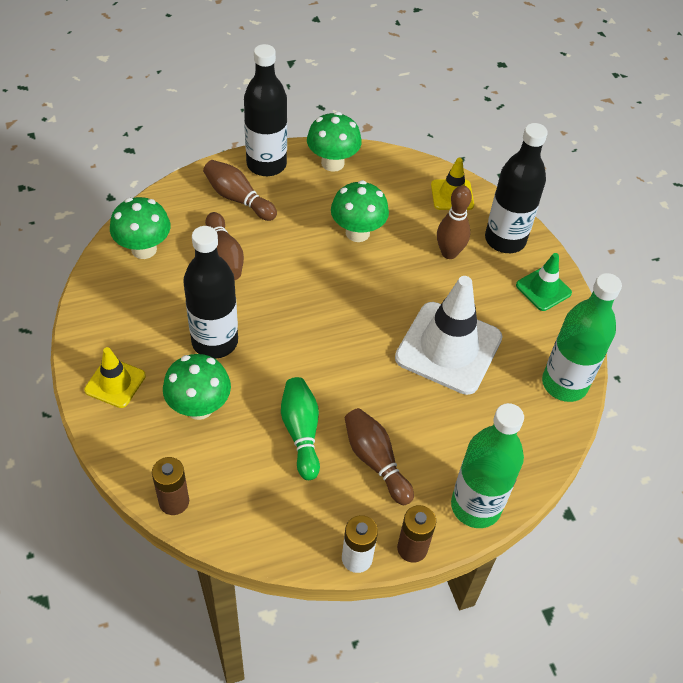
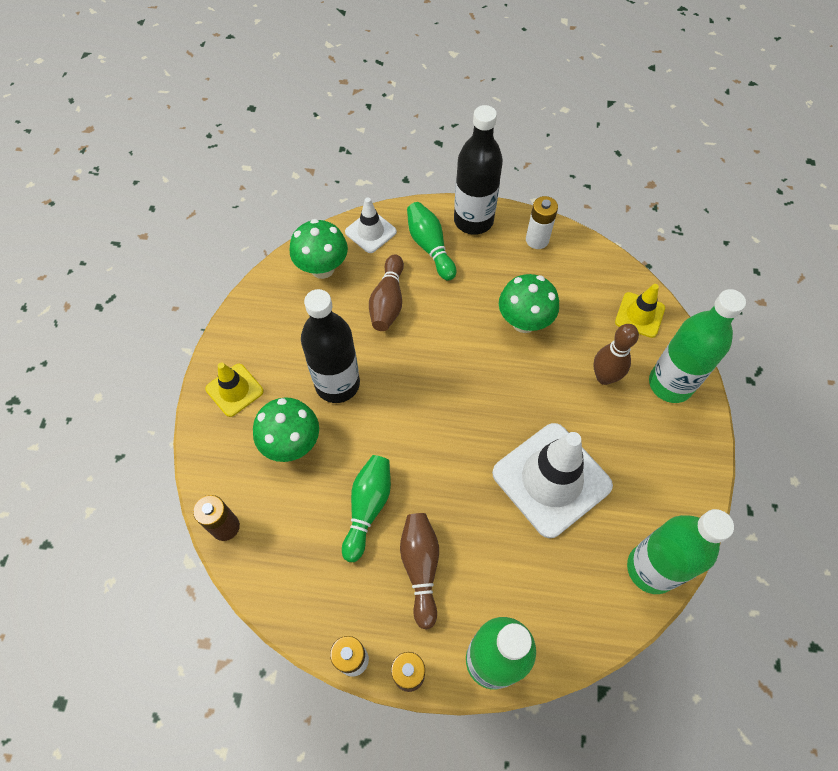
camera: 30 degrees right, 10 degrees up
brown bowling pin [203,160,277,221] -> green bowling pin [407,202,456,281]
green mushroom [307,112,362,172] -> white battery [526,196,558,249]
black bottle [485,123,548,253] -> green bottle [649,289,746,403]
green traffic cone [516,253,572,311] -> none
none -> white traffic cone [345,197,397,253]

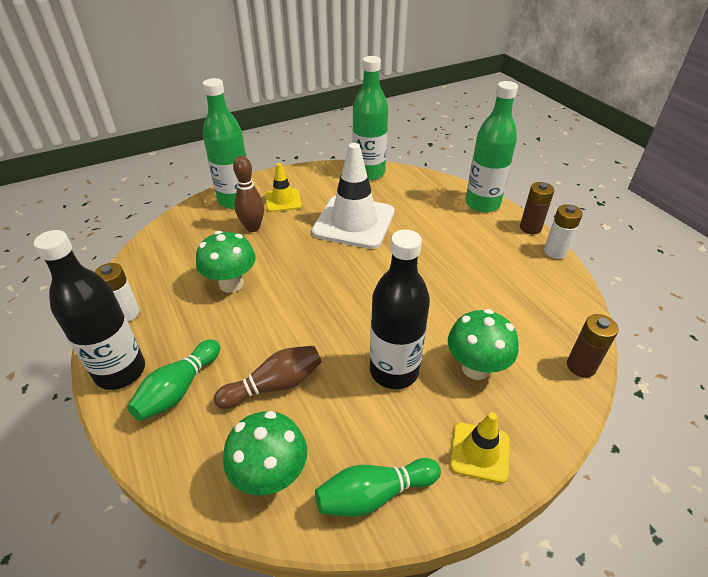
camera: 125 degrees left, 20 degrees down
green bowling pin [342,455,391,562] -> green bowling pin moved to [315,458,441,517]
white traffic cone [345,197,397,253] -> none
brown bowling pin [400,513,439,630] -> none
yellow traffic cone [615,284,665,338] -> yellow traffic cone moved to [265,163,302,212]

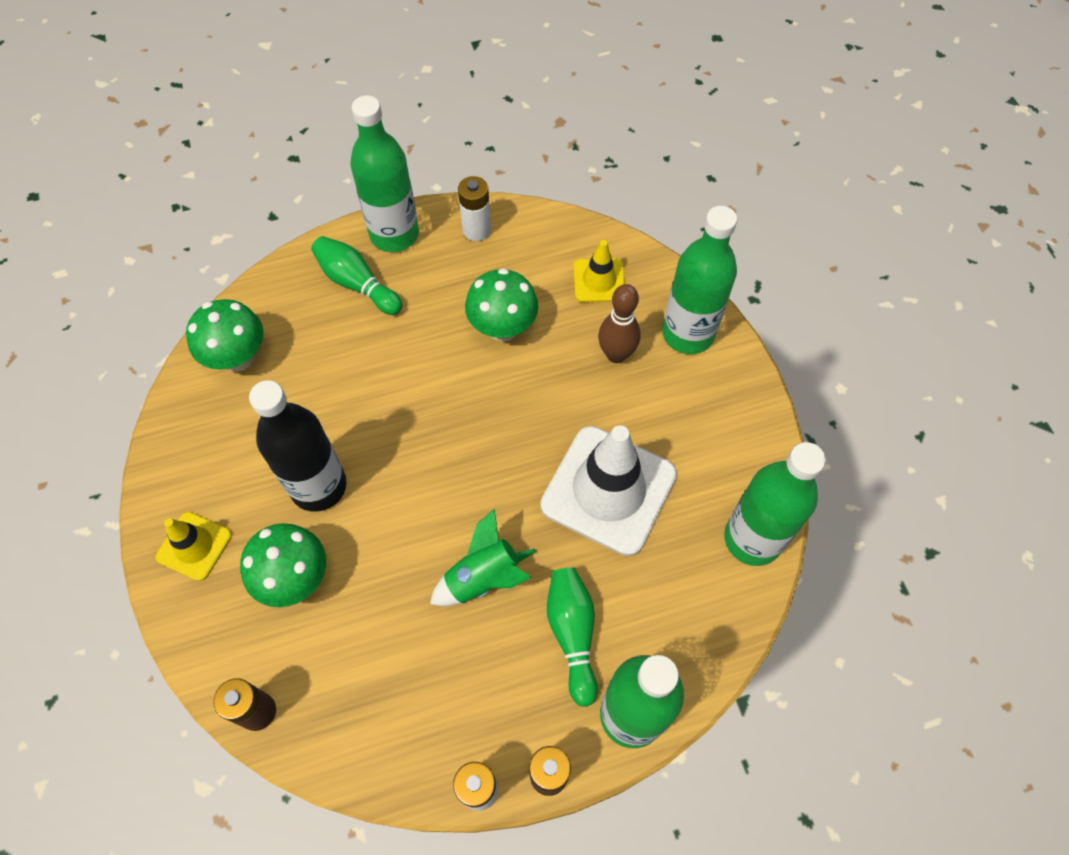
camera: 100 degrees right, 20 degrees up
black bottle [34,230,145,390] -> green bottle [350,95,419,252]
brown bowling pin [214,346,322,409] -> none
yellow traffic cone [265,163,302,212] -> yellow traffic cone moved to [573,240,625,302]
green bowling pin [315,458,441,517] -> green bowling pin moved to [547,567,598,707]
none -> green rocket [430,508,536,606]

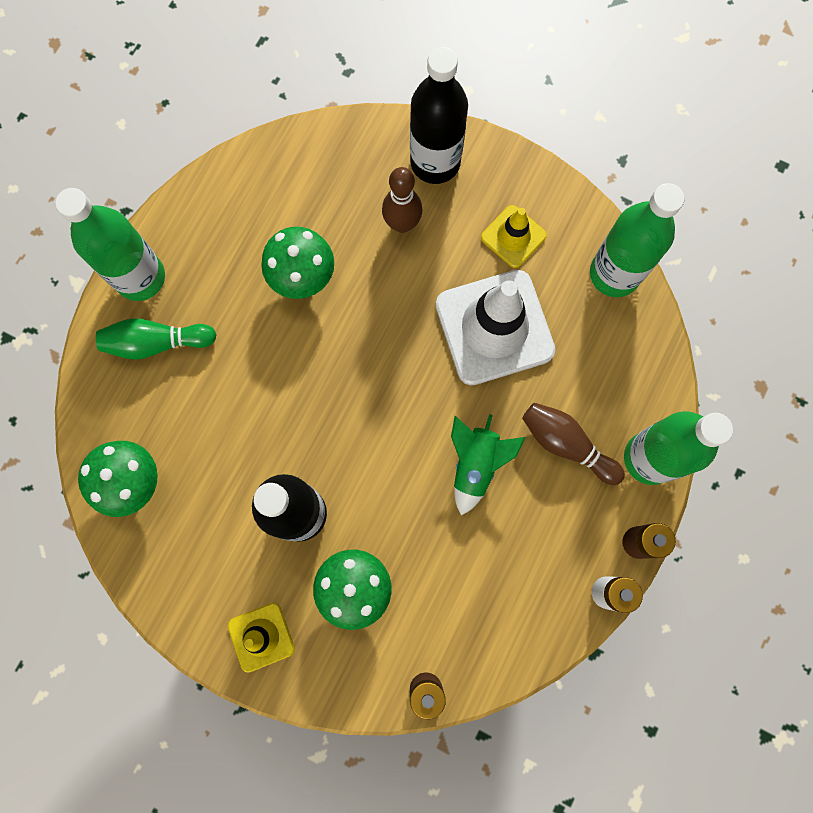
camera: 45 degrees left, 15 degrees up
white battery [458,176,491,241] -> none
green bowling pin [547,567,598,707] -> brown bowling pin [522,403,625,485]
yellow traffic cone [573,240,625,302] -> yellow traffic cone moved to [481,205,547,268]
green bottle [662,206,737,354] -> black bottle [410,47,468,184]

